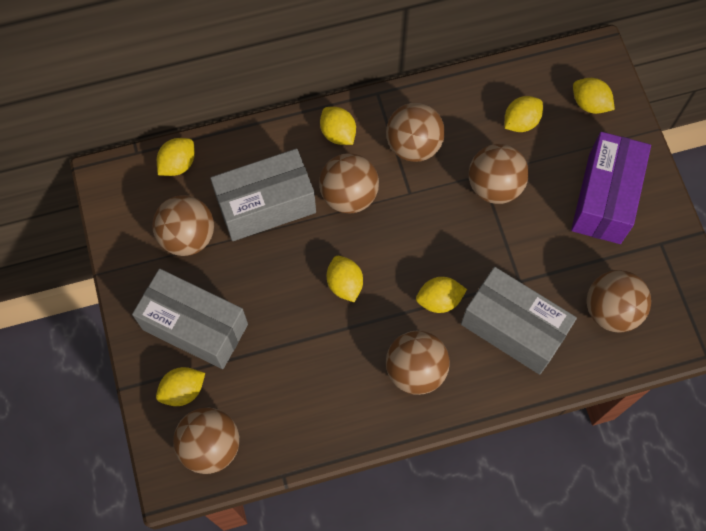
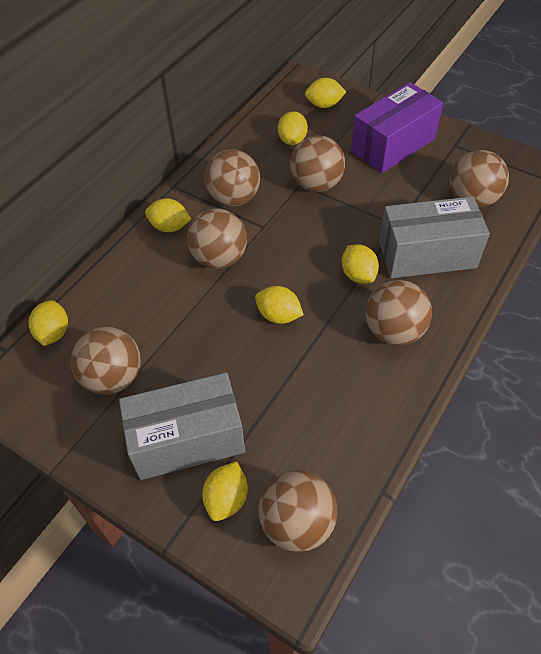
camera: 40 degrees left, 15 degrees down
grey box [210,149,316,241] -> none
yellow lemon [416,277,467,313] -> yellow lemon turned 60 degrees counterclockwise [342,244,379,284]
purple box [571,132,651,244] -> purple box turned 75 degrees clockwise [351,82,443,173]

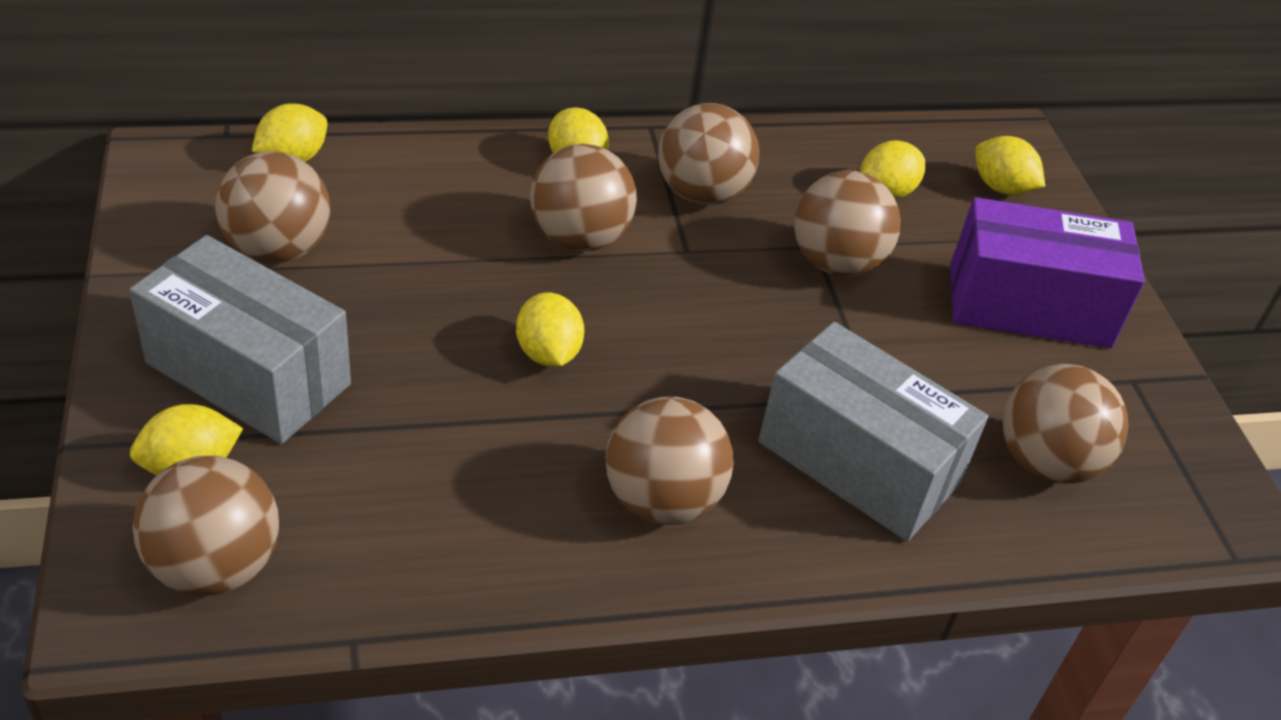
camera: 40 degrees right, 10 degrees down
yellow lemon [342,244,379,284] -> none

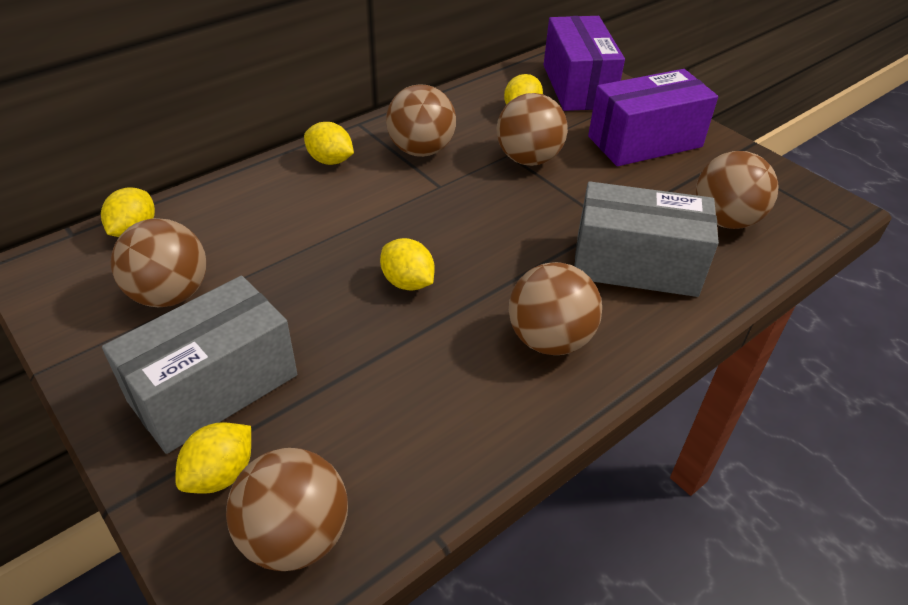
camera: 25 degrees left, 0 degrees up
grey box [129,235,351,444] -> grey box turned 45 degrees counterclockwise [102,276,297,454]
brown ball [530,144,637,251] -> none
yellow lemon [975,136,1045,195] -> purple box [544,16,625,111]

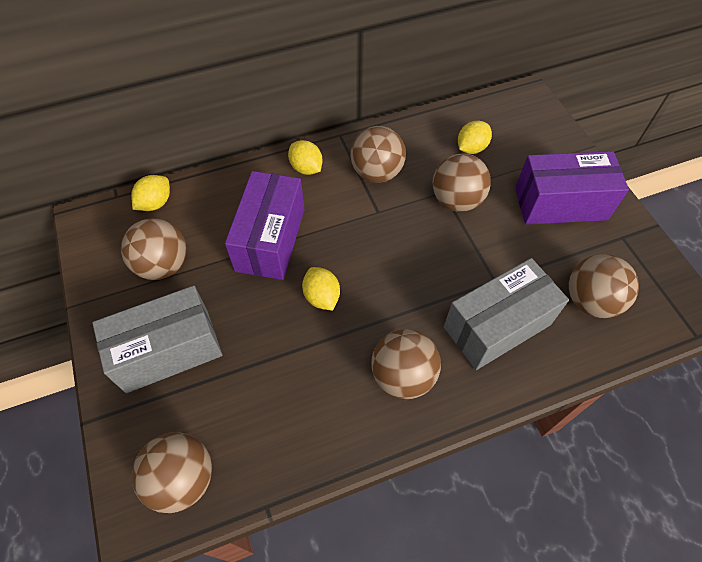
camera: 20 degrees right, 15 degrees up
yellow lemon [175,422,251,494] -> none
purple box [544,16,625,111] -> purple box moved to [225,171,304,280]
grey box [574,181,719,297] -> grey box turned 60 degrees counterclockwise [444,258,569,370]

